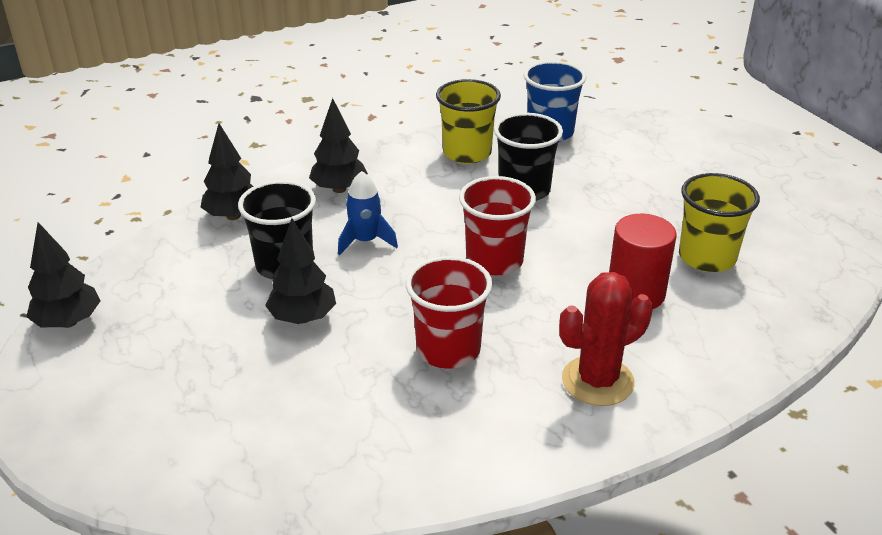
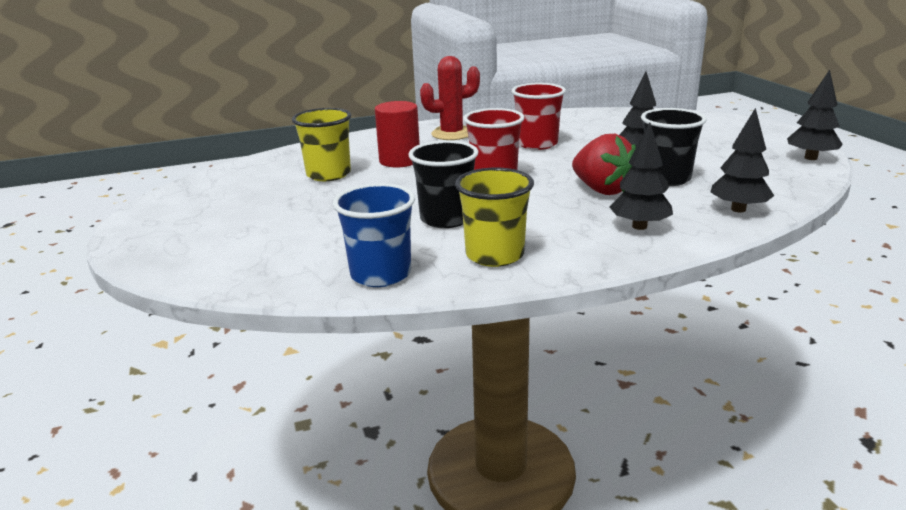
camera: 170 degrees left, 10 degrees down
blue rocket [338,171,398,255] -> red strawberry [572,134,636,195]

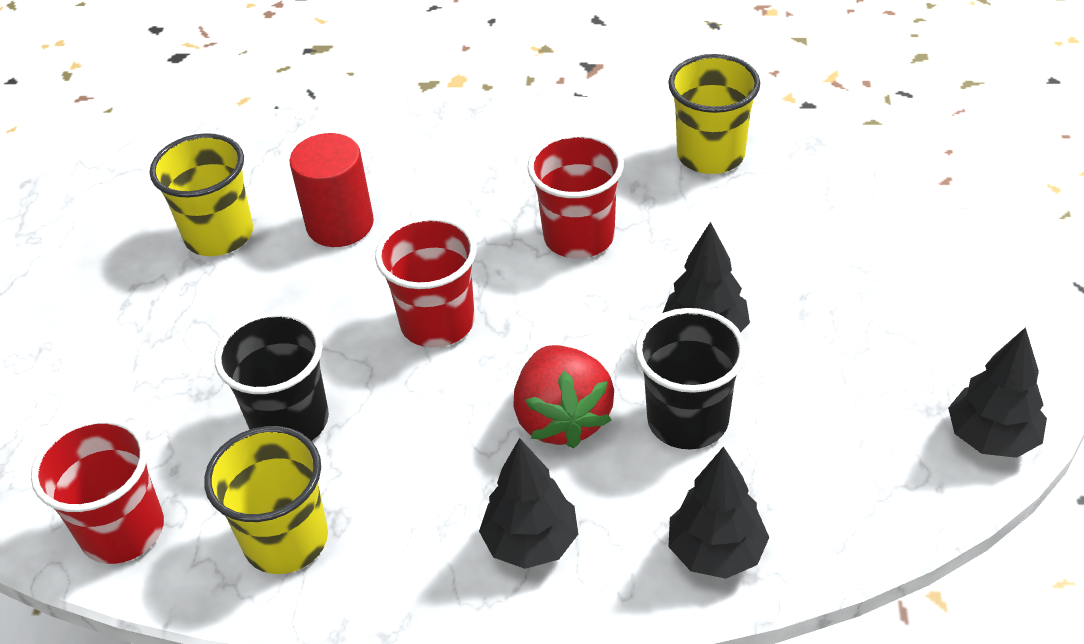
camera: 25 degrees right, 20 degrees up
blue cup [333,183,415,287] -> red cup [31,418,164,564]
red cactus [420,56,480,140] -> none
none -> yellow cup [668,54,760,174]

